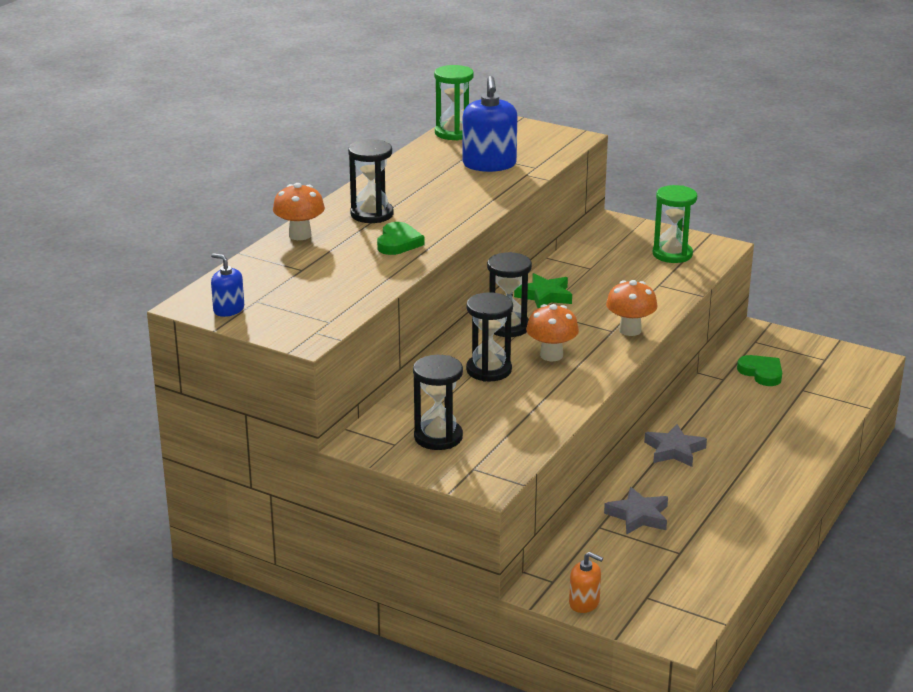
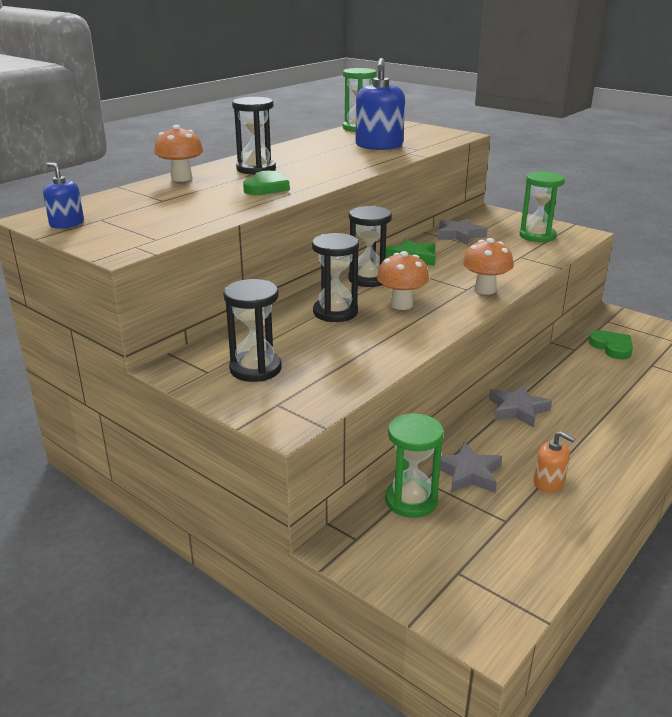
camera: 10 degrees right, 0 degrees up
orange soap dispenser [569,552,603,613] -> orange soap dispenser moved to [533,431,575,493]
none -> green hourglass [385,413,444,518]
none -> grey star [438,218,488,245]

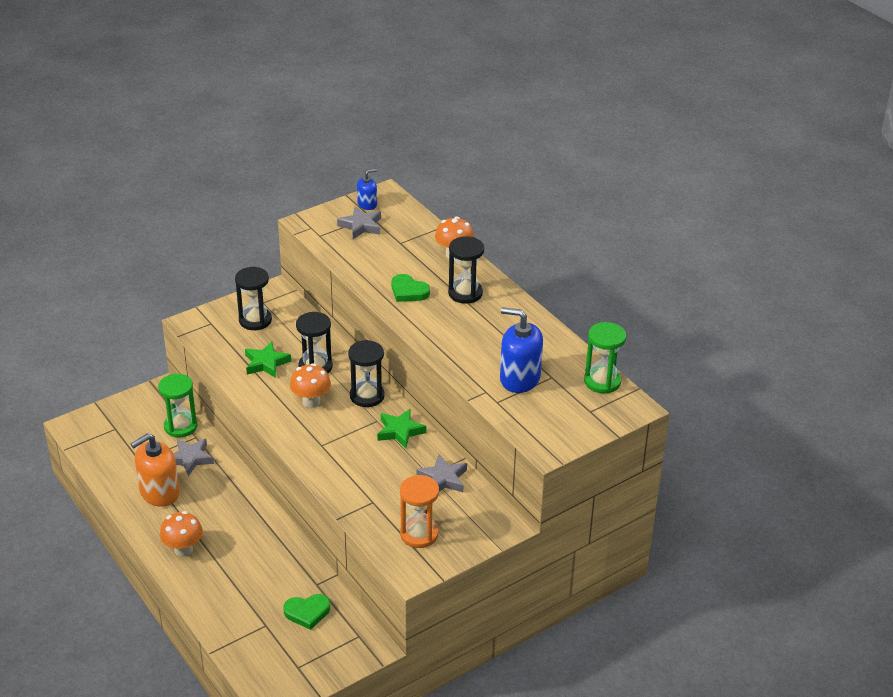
camera: 105 degrees right, 10 degrees up
orange mushroom [463,238,513,295] -> orange mushroom moved to [160,511,203,557]
grey star [489,384,552,428] -> grey star moved to [337,206,381,239]
green hourglass [519,171,565,242] -> orange hourglass [400,475,439,548]
orange soap dispenser [533,431,575,493] -> orange soap dispenser [131,433,180,507], size x1.86
none -> green star [245,341,291,378]

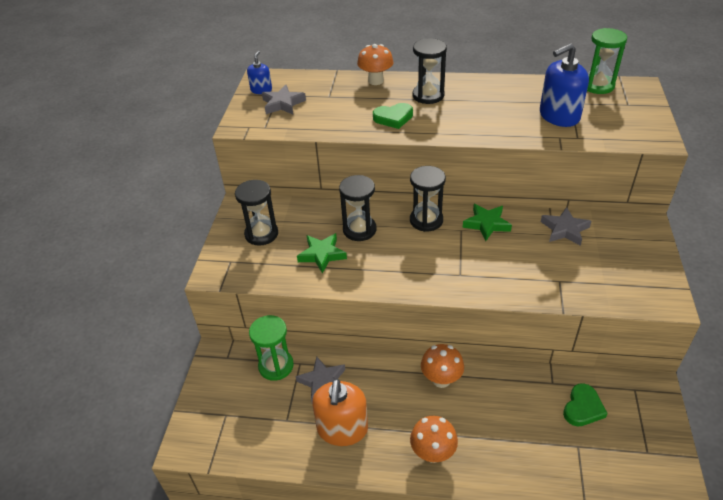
camera: 45 degrees left, 5 degrees up
orange mushroom [290,363,331,408] -> orange mushroom moved to [421,344,464,388]
orange hourglass [400,475,439,548] -> none

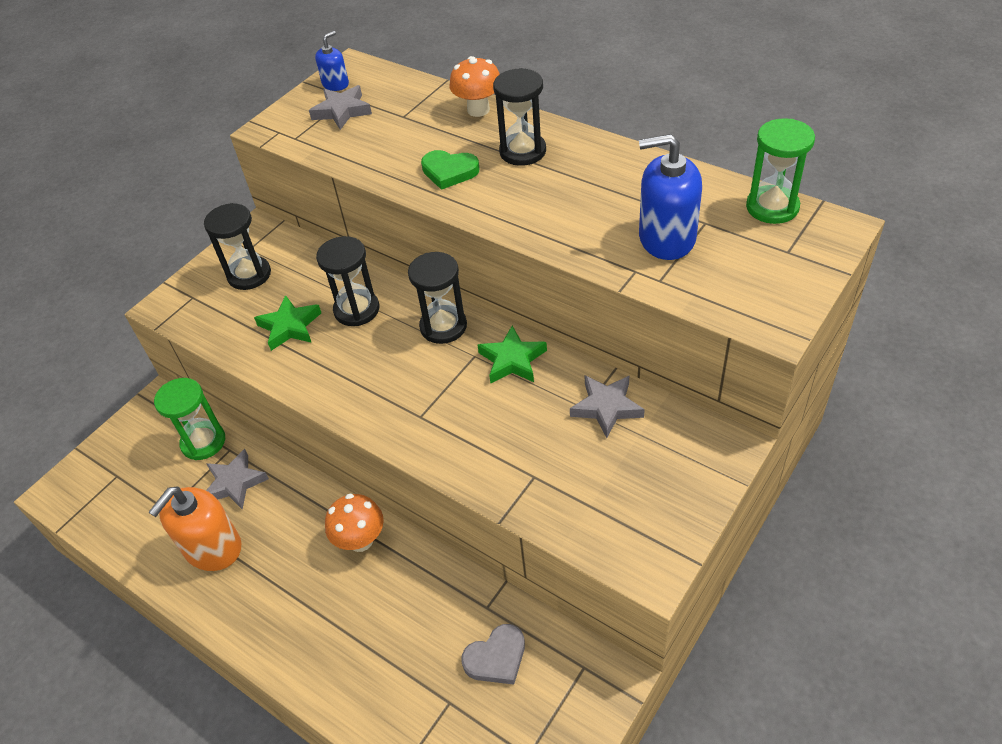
camera: 30 degrees right, 5 degrees up
orange mushroom [410,416,458,463] -> none
green heart [563,383,608,426] -> grey heart [461,624,525,685]

